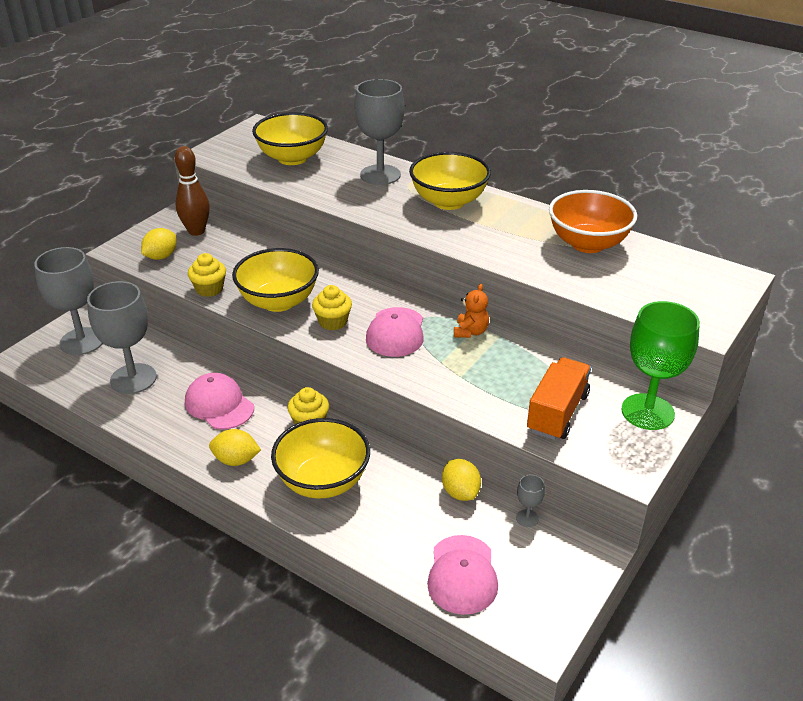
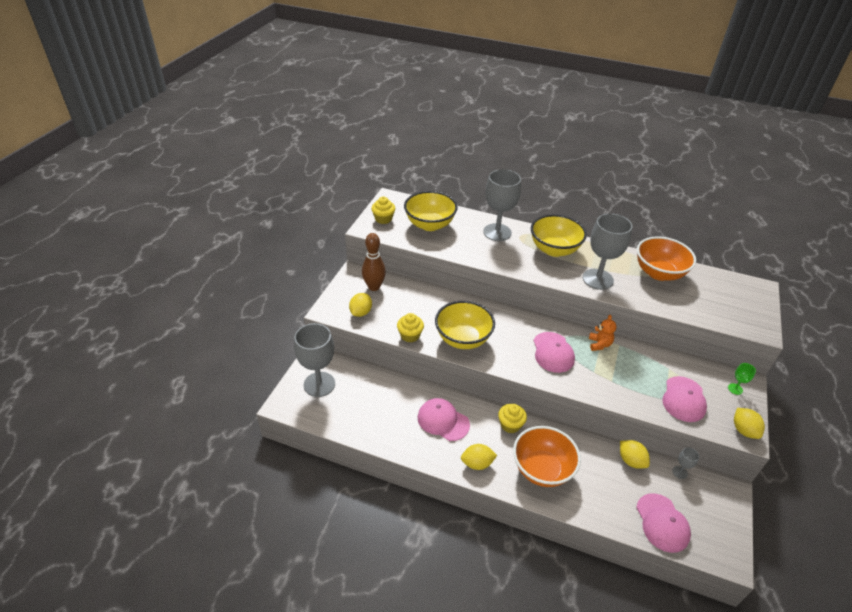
camera: 15 degrees left, 5 degrees up
grey goblet [87,281,157,394] -> grey goblet moved to [583,213,632,290]
yellow bowl [271,418,370,498] -> orange bowl [513,426,581,487]
yellow cupcake [312,285,352,330] -> yellow cupcake moved to [371,196,395,224]
orange truck [527,357,591,440] -> pink cap [662,376,707,422]
green goblet [621,301,700,430] -> green goblet [728,363,756,395], size x0.42
none -> yellow lemon [734,408,765,439]

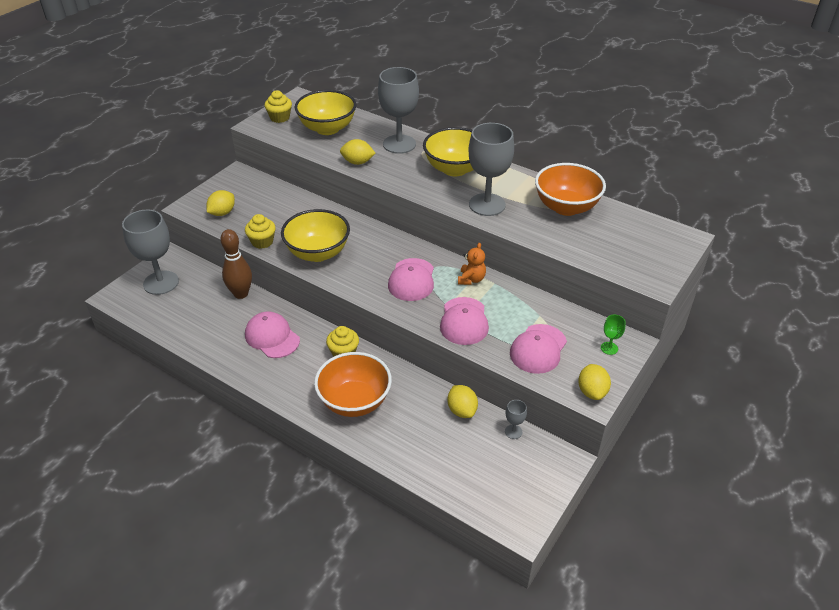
camera: 15 degrees right, 0 degrees up
brown bowling pin [362,233,386,291] -> brown bowling pin moved to [220,229,252,299]
yellow lemon [461,444,497,470] -> yellow lemon moved to [340,139,376,165]
pink cap [636,493,691,553] -> pink cap moved to [440,297,489,345]

